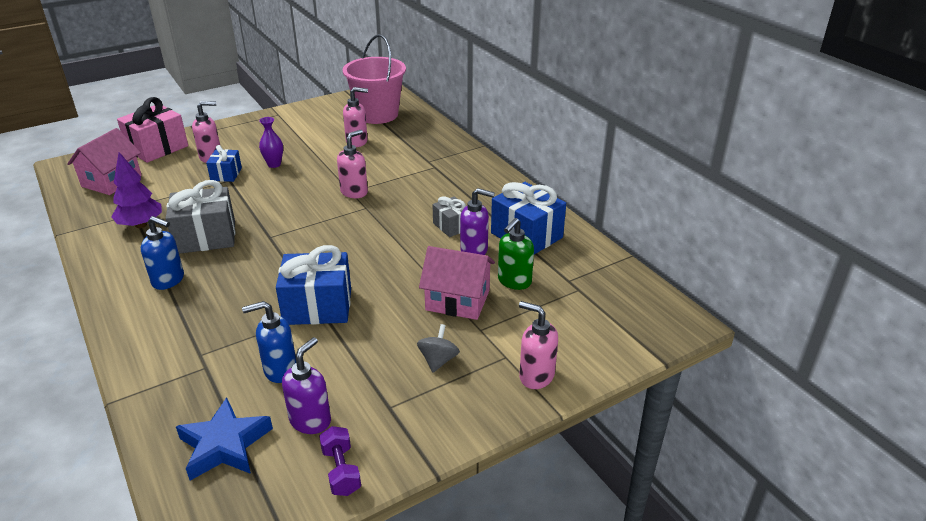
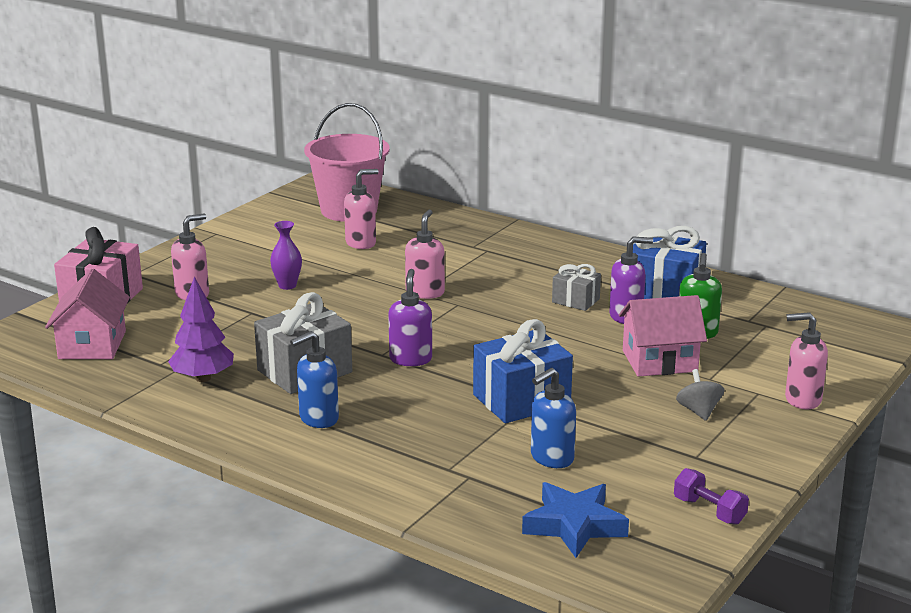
camera: 25 degrees left, 10 degrees down
blue soap dispenser [141,216,184,290] -> blue soap dispenser turned 150 degrees clockwise [290,331,339,428]
blue gift [206,145,242,182] -> none
purple soap dispenser [282,337,331,434] -> purple soap dispenser moved to [388,269,432,366]

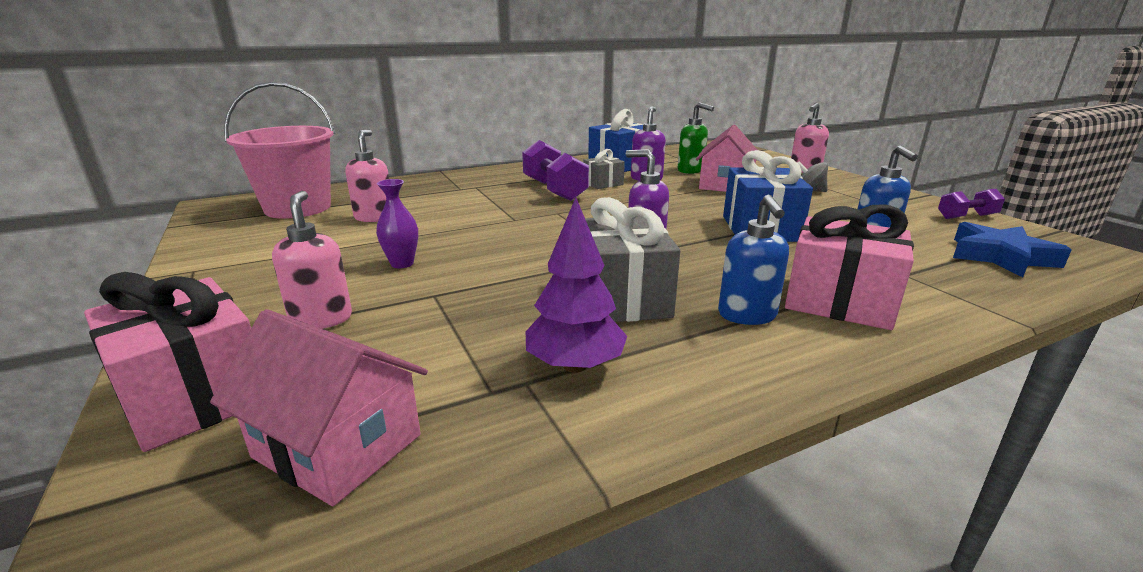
camera: 60 degrees left, 0 degrees up
pink soap dispenser [405,210,445,299] -> none
none -> purple dumbbell [522,140,589,201]
none -> pink gift [785,205,914,330]

